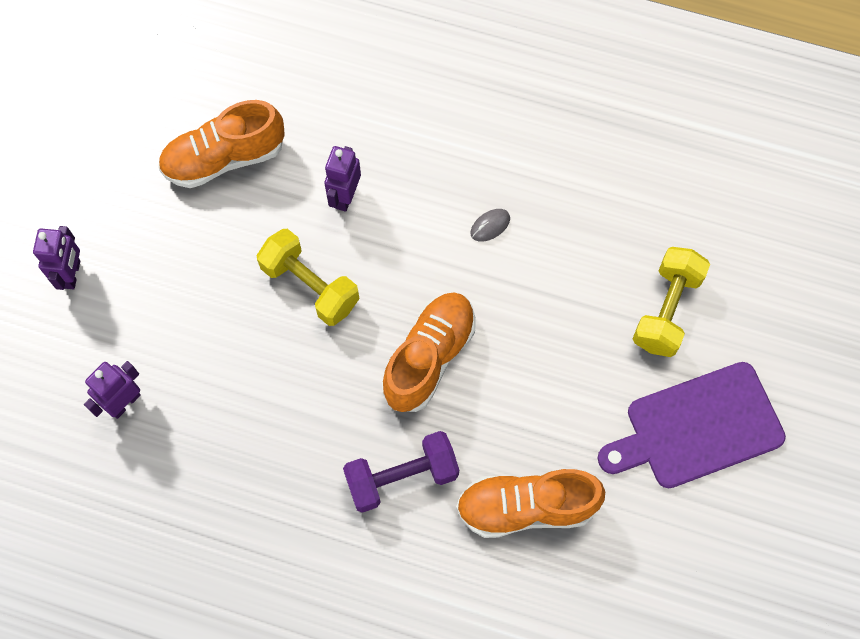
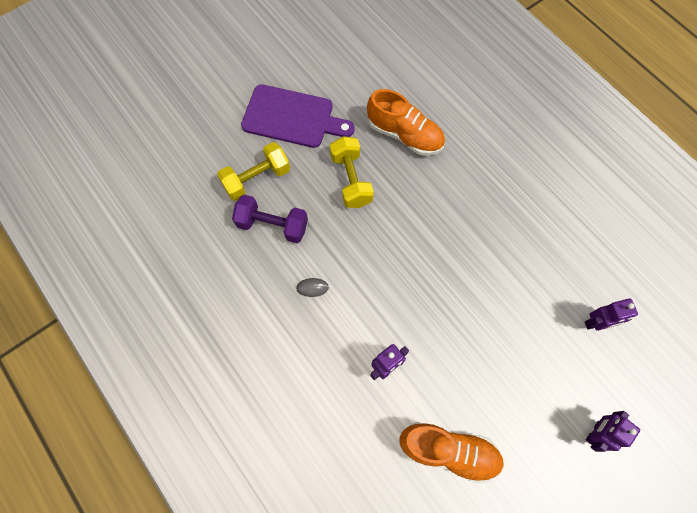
camera: 145 degrees left, 0 degrees up
yellow dumbbell [256,229,359,326] -> yellow dumbbell moved to [330,136,374,208]
purple dumbbell [343,431,459,513] -> purple dumbbell moved to [232,195,308,243]
orange shoe [382,292,476,412] -> none

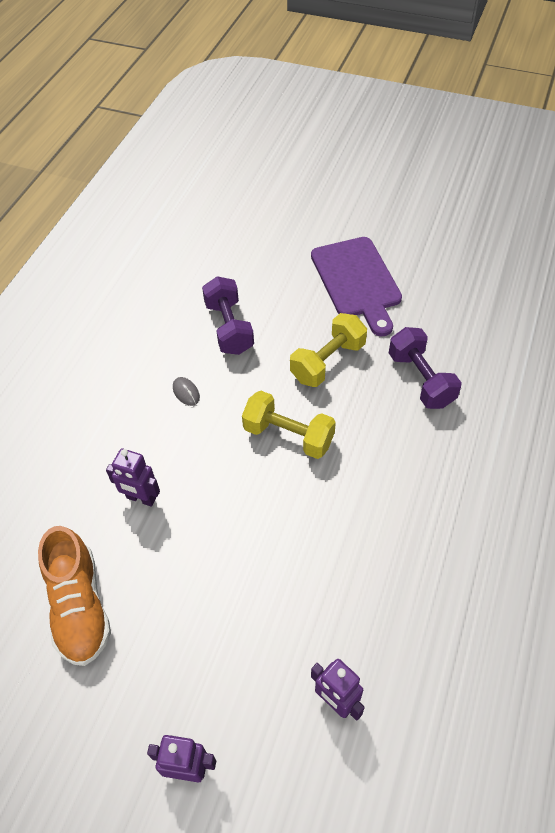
camera: 60 degrees right, 15 degrees down
yellow dumbbell [217,142,290,201] -> yellow dumbbell moved to [242,391,336,459]
orange shoe [367,89,445,156] -> purple dumbbell [389,327,462,409]

